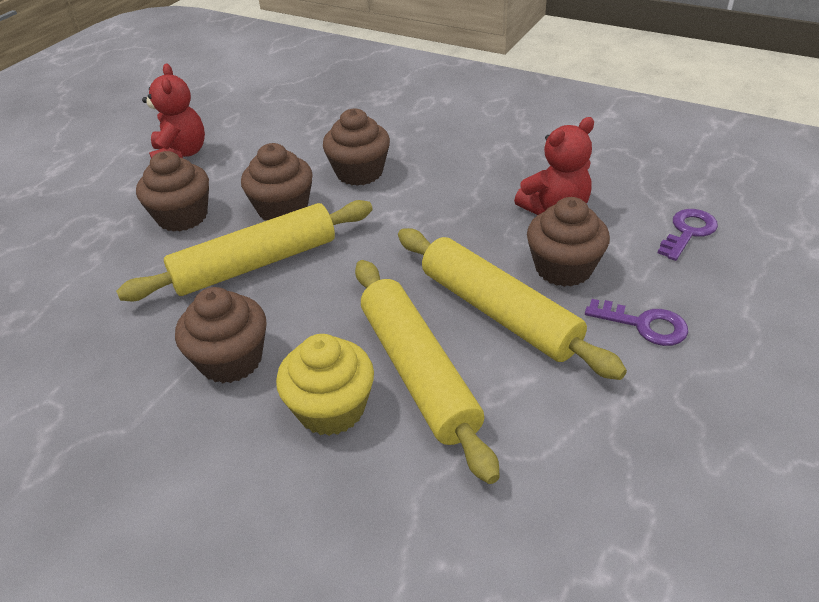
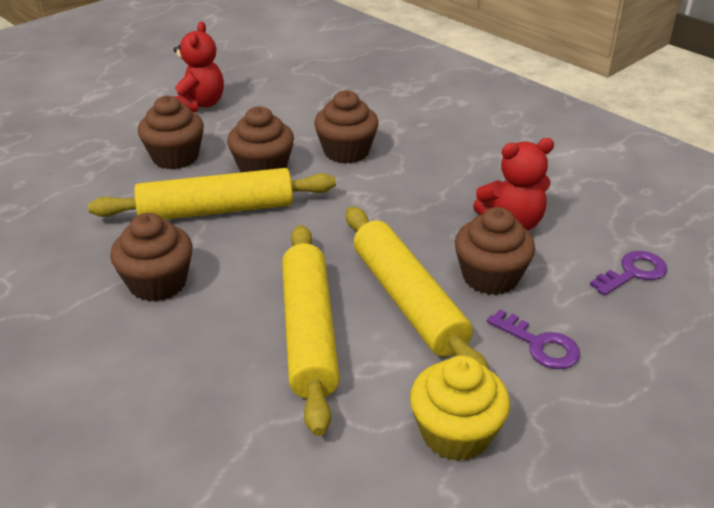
camera: 15 degrees right, 5 degrees down
yellow cupcake [276,334,374,436] -> yellow cupcake moved to [410,355,510,461]

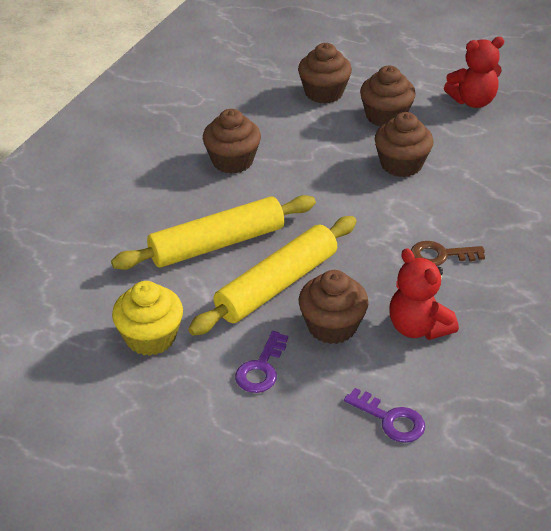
camera: 70 degrees right, 5 degrees up
yellow rolling pin [88,168,336,220] -> none
brown cupcake [314,90,379,164] -> brown cupcake moved to [298,43,352,104]
none -> brown key [411,241,485,266]

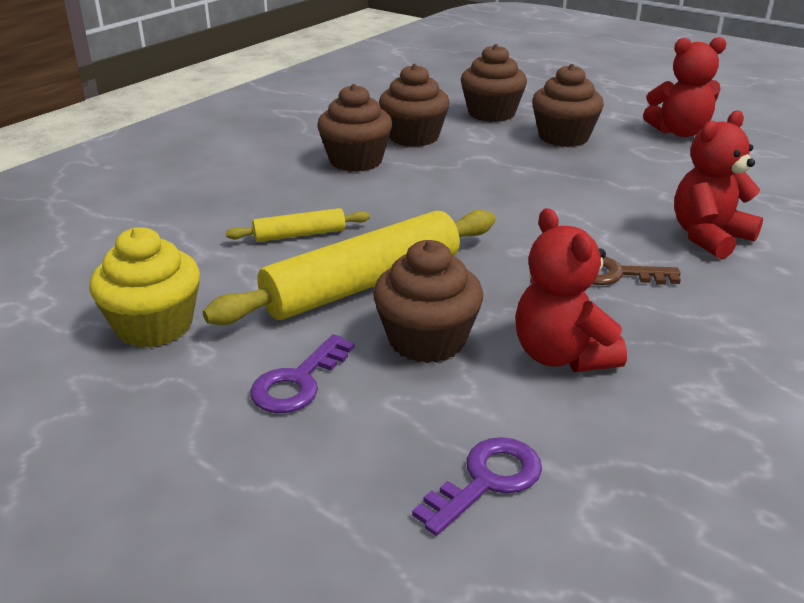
camera: 10 degrees right, 10 degrees down
yellow rolling pin [111,195,316,270] -> yellow rolling pin [226,208,370,242], size x0.48
purple key [344,388,425,443] -> purple key turned 90 degrees counterclockwise [412,437,542,536]
brown cupcake [375,112,433,177] -> brown cupcake moved to [379,64,450,147]
none -> red teddy bear [674,110,763,259]

